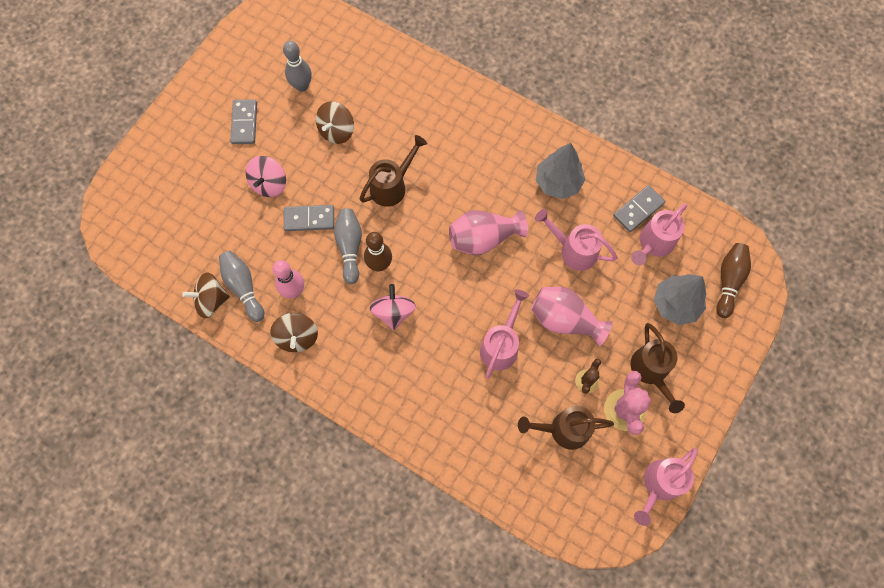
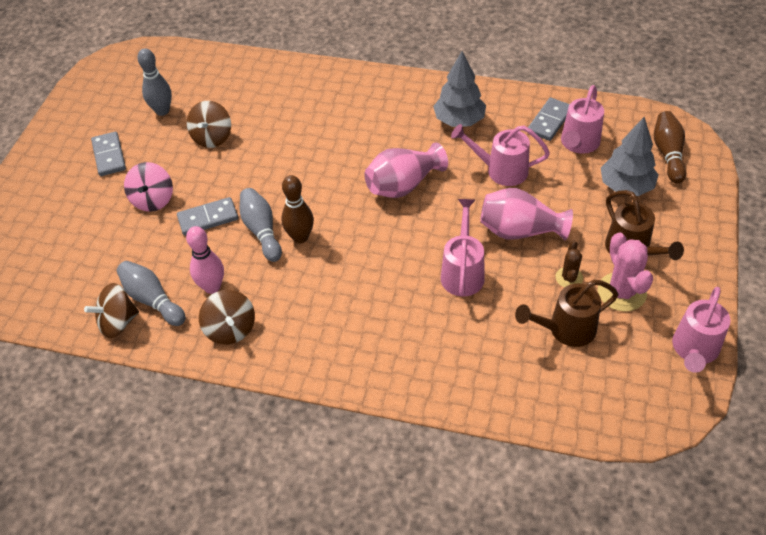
camera: 15 degrees left, 20 degrees down
brown watering can [359,135,427,207] -> none
pink spinning top [370,284,416,330] -> none

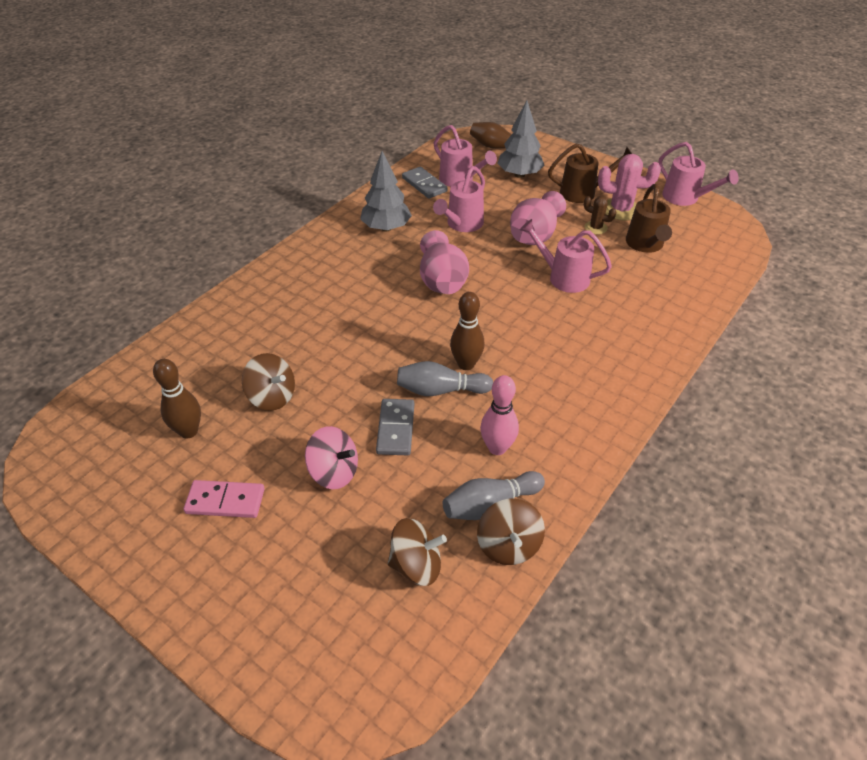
camera: 70 degrees left, 5 degrees down
grey domino [91,131,126,176] -> pink domino [184,480,265,518]
grey bowling pin [137,48,172,116] -> brown bowling pin [153,359,201,438]
brown spinning top [199,290,255,345] -> brown spinning top moved to [388,518,447,586]

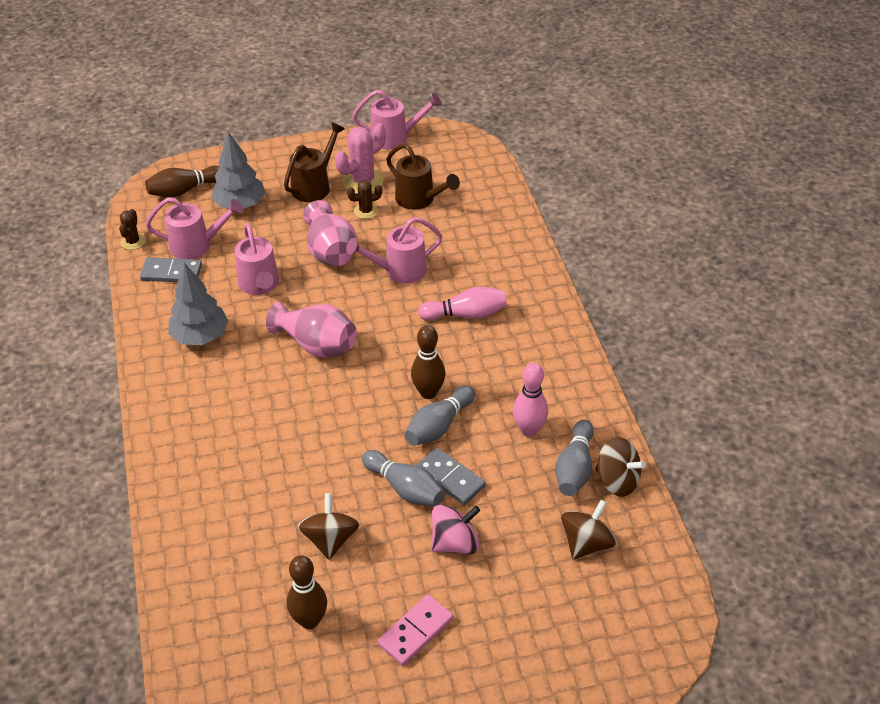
camera: 50 degrees left, 0 degrees up
brown spinning top [242,353,295,411] -> brown spinning top turned 75 degrees counterclockwise [298,493,359,560]
none -> brown cactus [119,209,146,250]
none -> grey bowling pin [362,450,445,506]
none -> pink bowling pin [418,287,507,320]

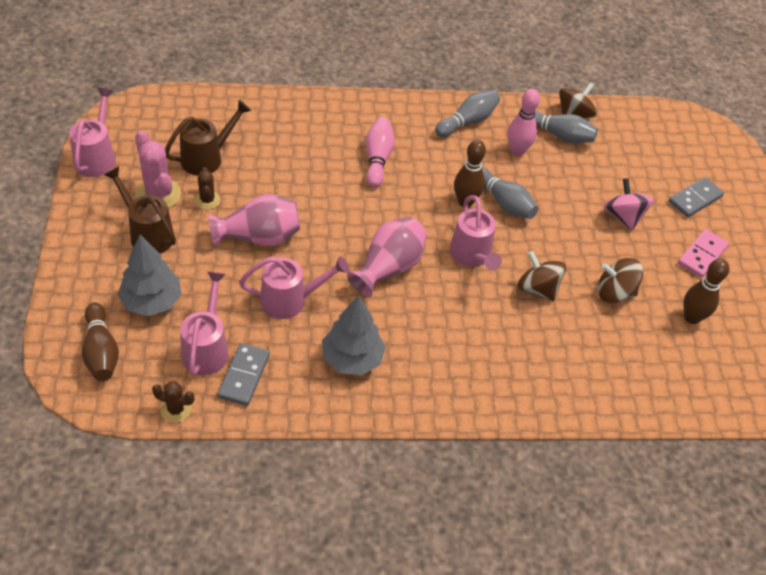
camera: 85 degrees left, 5 degrees up
pink watering can [346,217,442,284] -> pink watering can moved to [450,195,502,270]
grey bowling pin [362,450,445,506] -> grey bowling pin moved to [435,90,500,137]
pink domino [377,594,453,666] -> pink domino turned 75 degrees clockwise [678,229,729,278]
grey domino [416,448,486,505] -> grey domino moved to [669,177,724,217]
brown spinning top [561,500,617,559] -> brown spinning top moved to [517,251,566,302]

